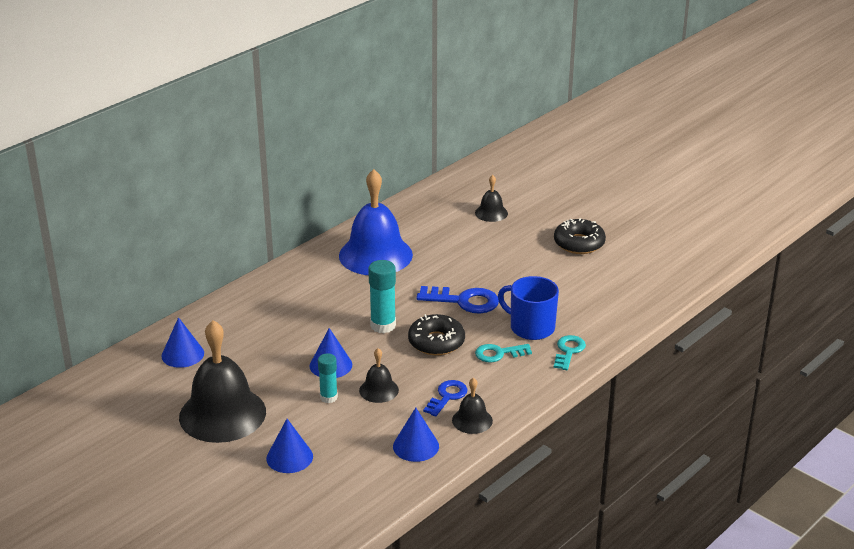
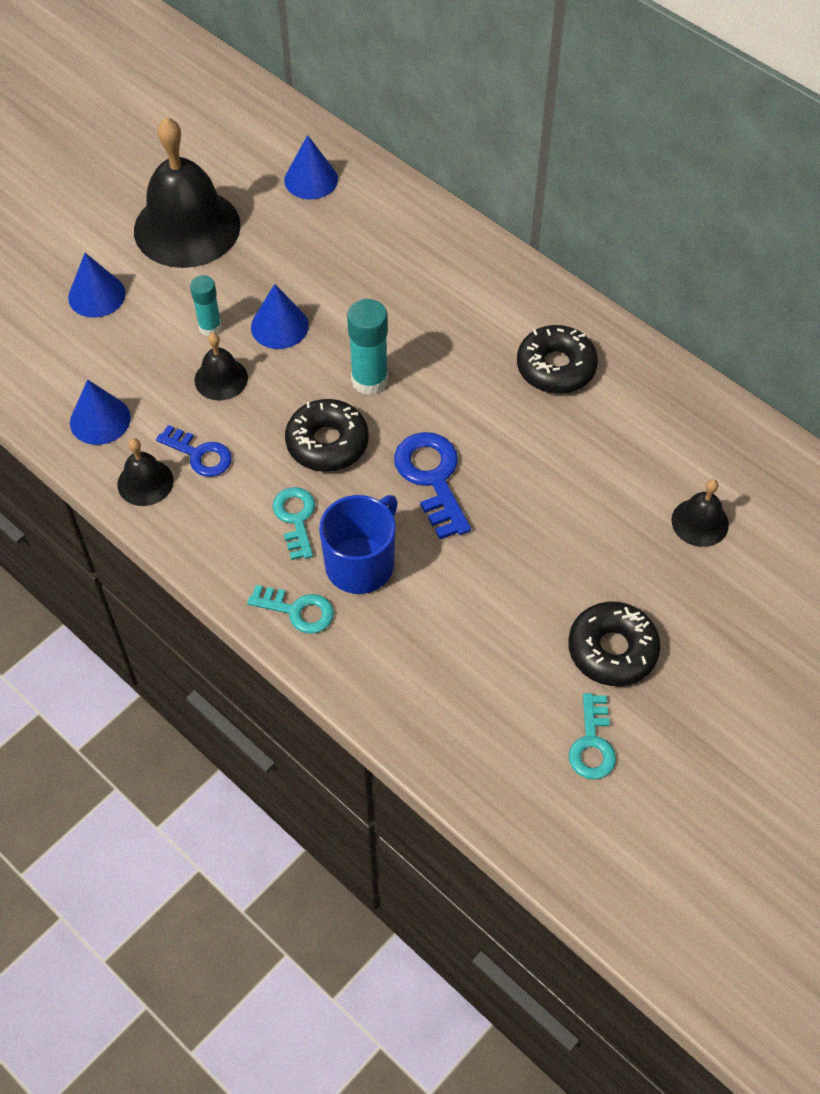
camera: 90 degrees right, 25 degrees up
blue bell [339,169,413,275] -> black donut [517,325,598,394]
blue key [416,286,499,314] -> blue key turned 150 degrees clockwise [394,432,471,539]
none -> turquoise key [569,693,616,780]

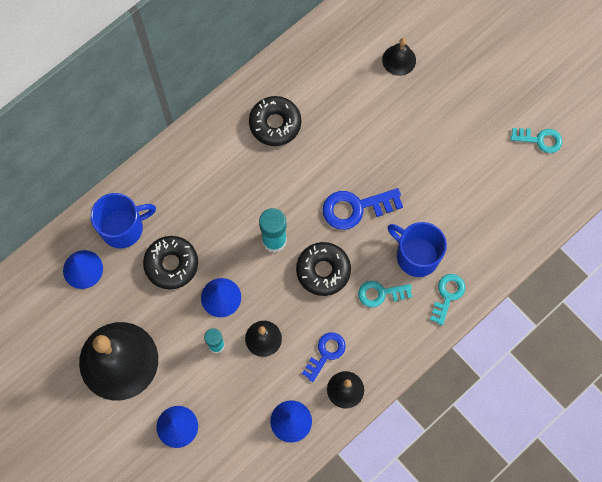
camera: 85 degrees left, 15 degrees up
black donut [568,602,661,686] -> black donut moved to [143,236,198,290]
none -> blue mug [91,193,156,248]

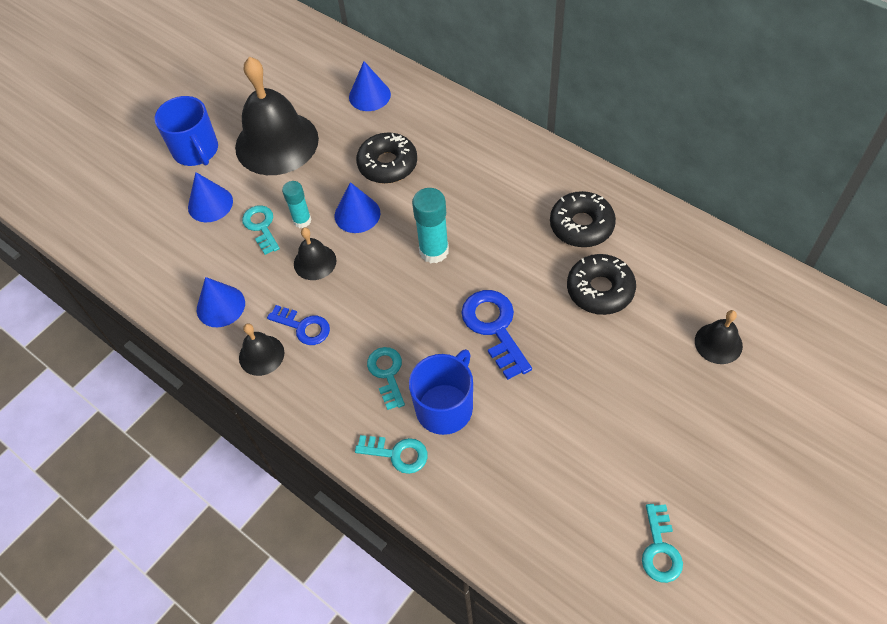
camera: 85 degrees right, 15 degrees down
blue mug [91,193,156,248] -> blue mug moved to [154,96,218,166]
black donut [296,242,351,296] -> black donut moved to [567,254,636,315]
none -> turquoise key [242,205,280,255]

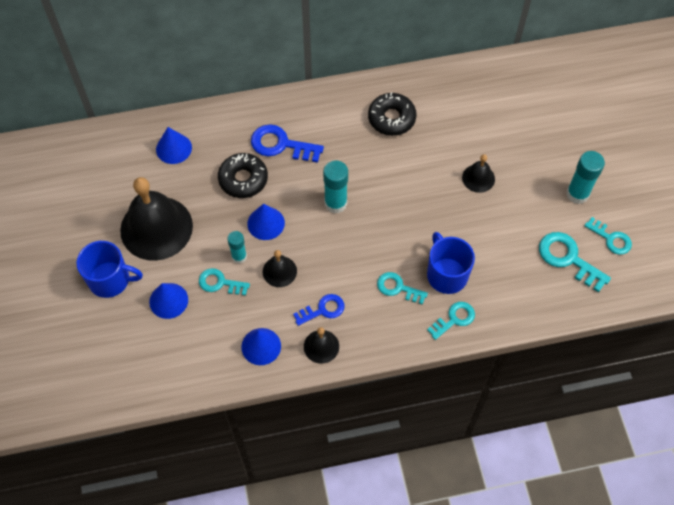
camera: 55 degrees left, 5 degrees up
blue key [461,290,532,380] -> blue key moved to [251,124,324,163]
black donut [567,254,636,315] -> none
black bell [695,310,743,364] -> black bell moved to [462,154,495,193]
none -> turquoise key [539,232,611,292]
none -> turquoise glue stick [566,151,605,204]

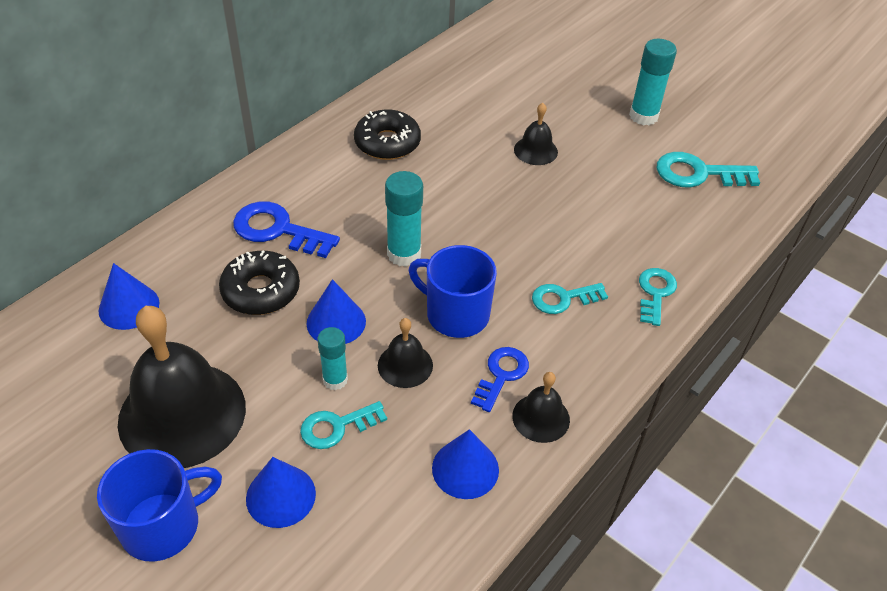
camera: 40 degrees left, 15 degrees down
blue key [251,124,324,163] -> blue key turned 45 degrees clockwise [233,201,340,258]
blue mug [427,232,475,294] -> blue mug moved to [408,245,497,338]
turquoise key [584,217,632,255] -> none

